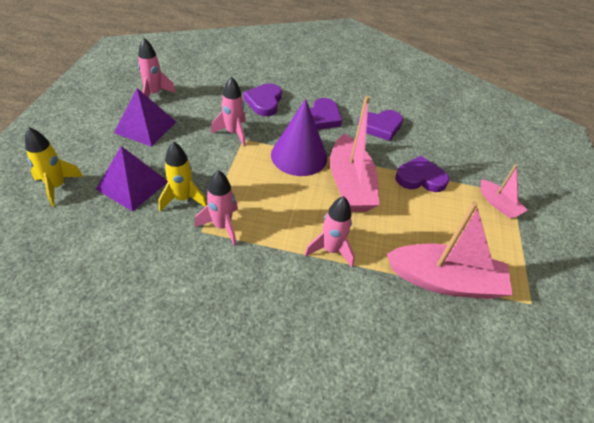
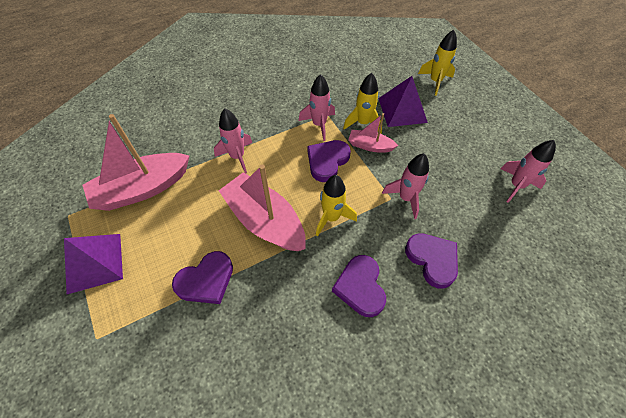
camera: 145 degrees right, 10 degrees up
purple pyramid [114,88,176,147] -> purple pyramid moved to [64,234,123,294]
purple cone [271,99,327,176] -> yellow rocket [316,175,357,236]
purple heart [357,110,403,141] -> purple heart moved to [307,140,351,182]
pink boat [481,164,527,219] -> pink boat moved to [348,113,398,153]

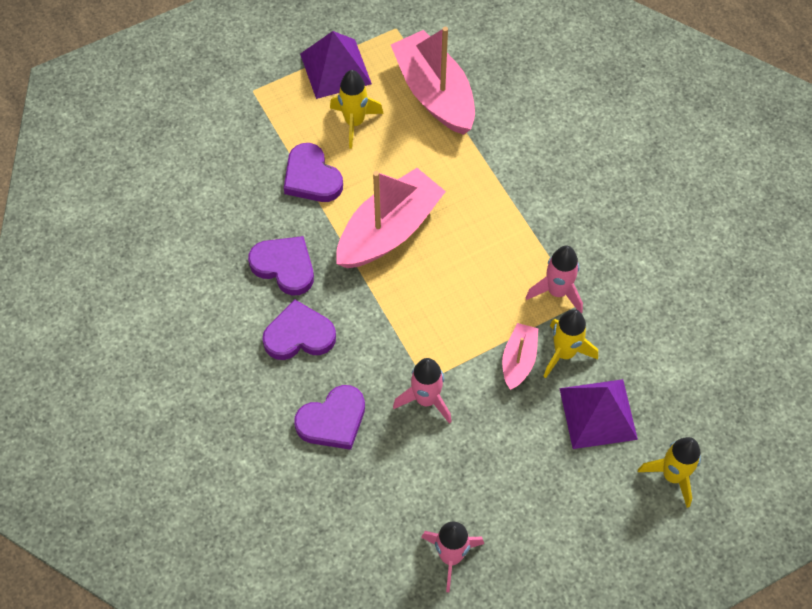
camera: 90 degrees right, 5 degrees up
pink rocket [214,109,252,174] -> none
purple heart [307,140,351,182] -> purple heart moved to [248,236,314,295]
yellow rocket [316,175,357,236] -> yellow rocket moved to [330,70,384,149]

